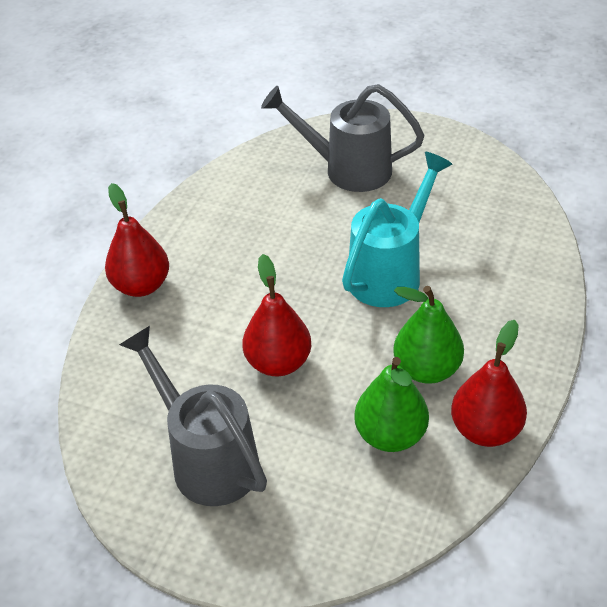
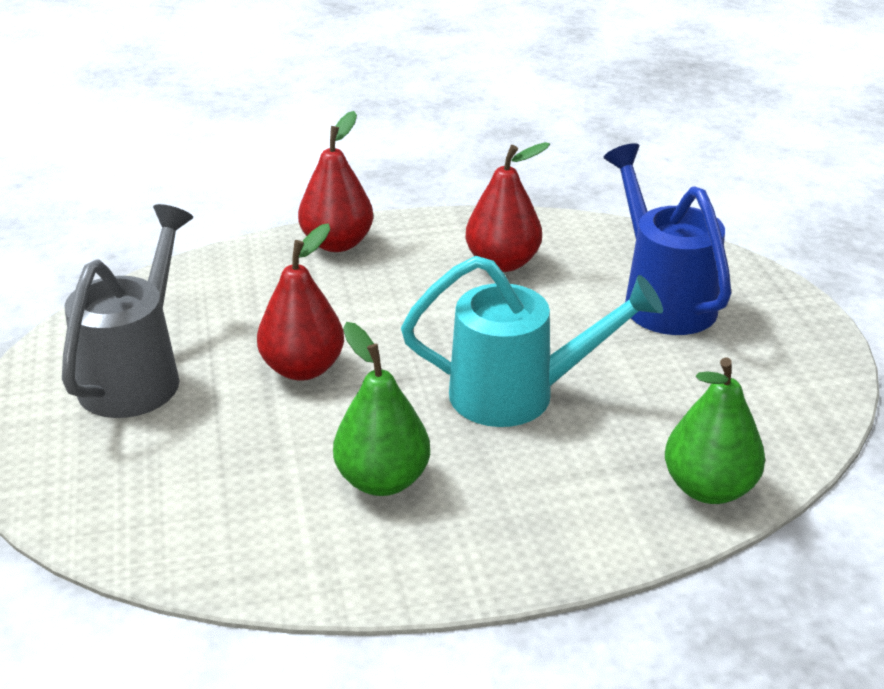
camera: 55 degrees right, 10 degrees down
grey watering can [261,84,424,192] -> blue watering can [604,143,731,335]
green pear [354,357,429,452] -> green pear moved to [665,357,765,504]
red pear [451,320,527,447] -> red pear moved to [465,142,550,272]

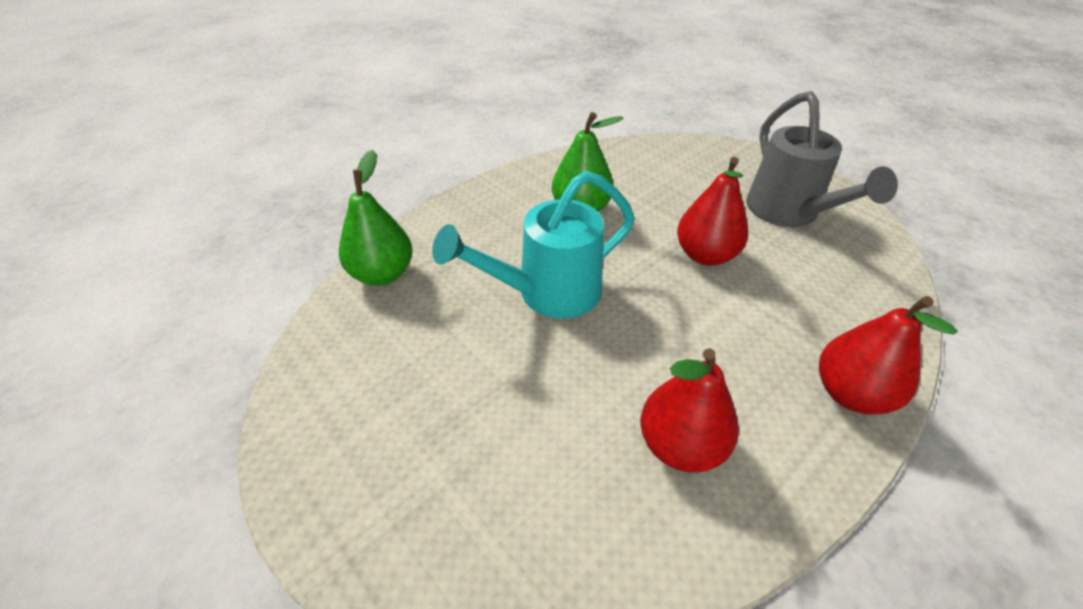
camera: 150 degrees right, 10 degrees up
blue watering can [604,143,731,335] -> none

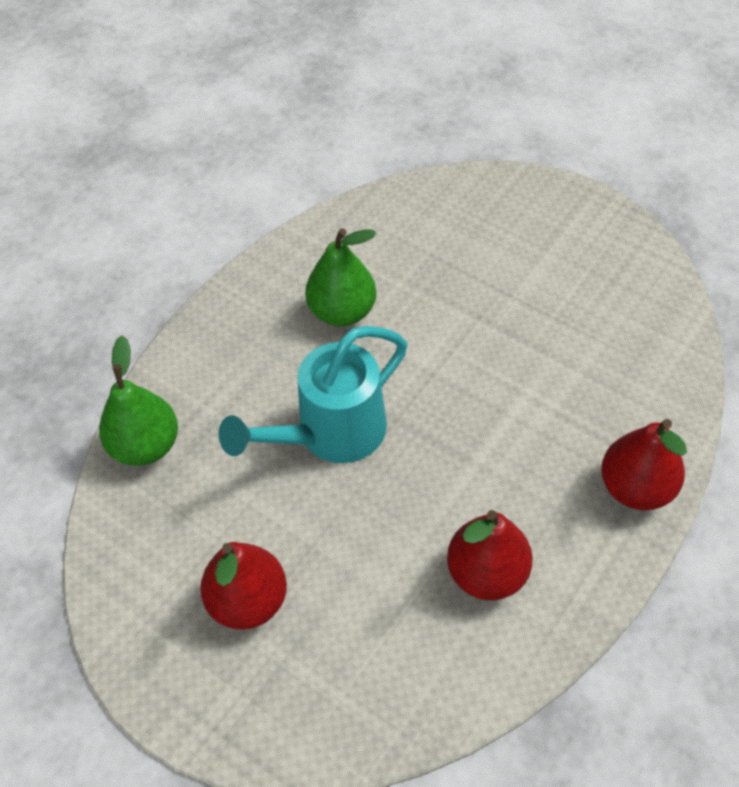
camera: 10 degrees left, 10 degrees up
red pear [677,157,748,266] -> red pear moved to [200,542,287,630]
grey watering can [746,91,898,227] -> none

